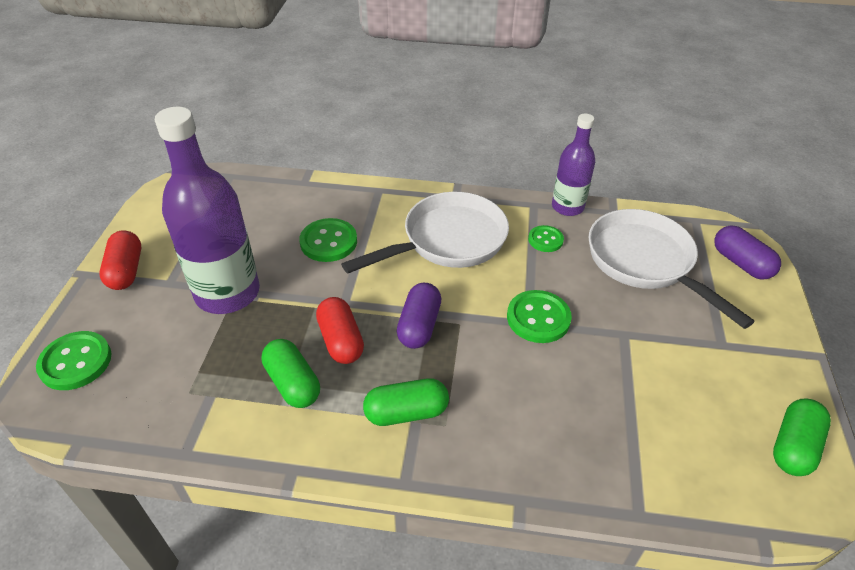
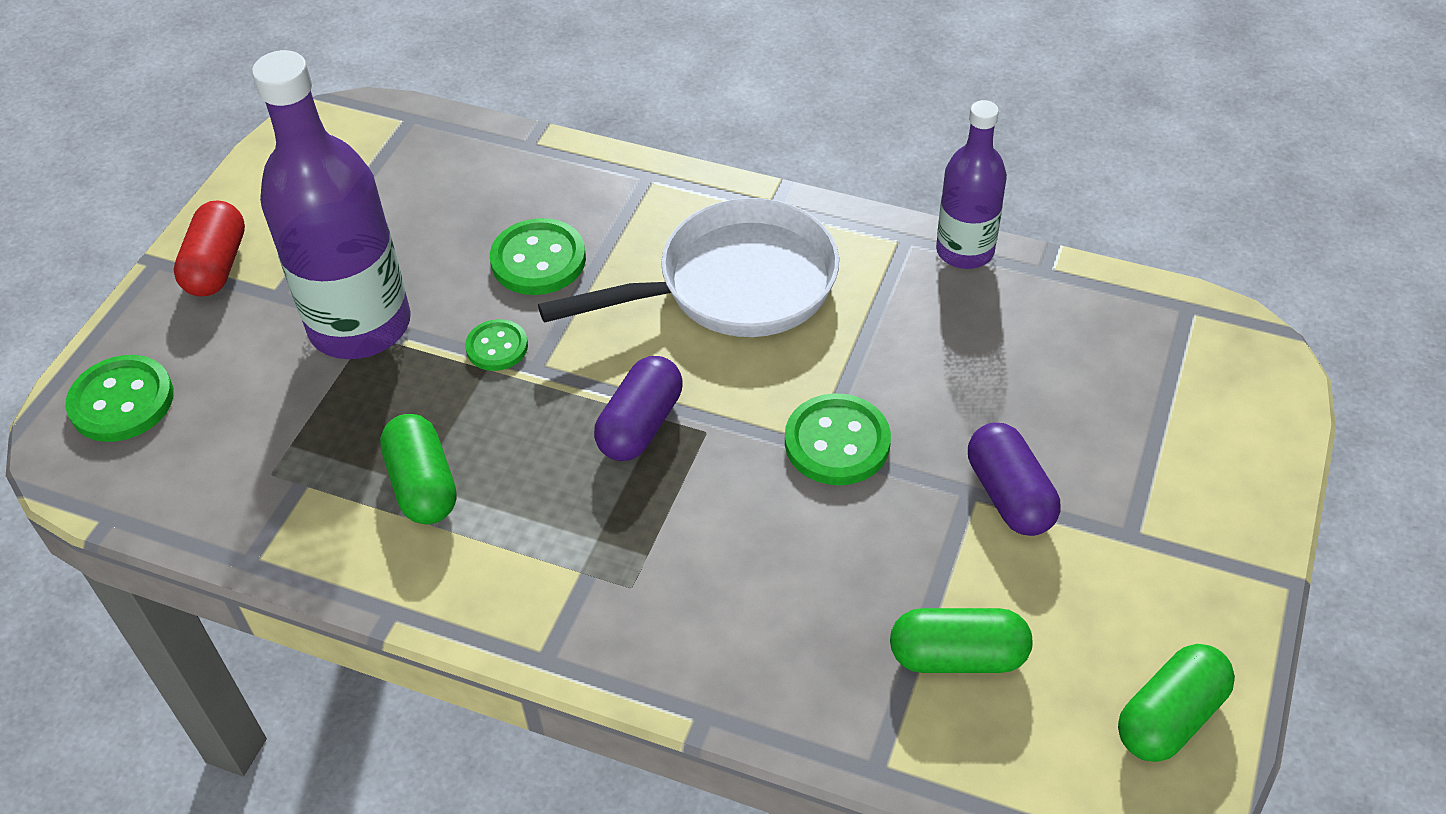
camera: 15 degrees right, 5 degrees up
red capsule [316,297,364,364] -> none
green capsule [363,378,449,426] -> green capsule moved to [890,608,1032,673]
green button [528,225,564,252] -> green button moved to [465,319,528,371]
white pan [588,209,755,329] -> none
purple capsule [714,225,781,280] -> purple capsule moved to [968,423,1060,536]

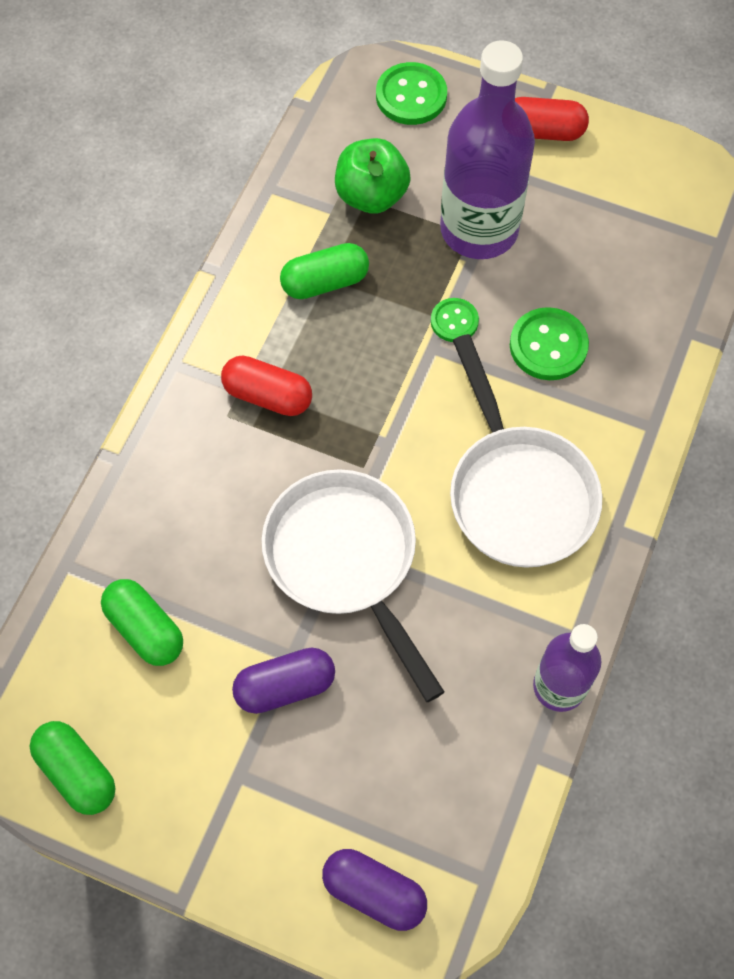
camera: 90 degrees right, 15 degrees up
purple capsule [594,356,682,461] -> purple capsule moved to [322,849,427,931]
green button [785,393,891,485] -> white pan [261,469,444,702]
green capsule [890,608,1032,673] -> green capsule turned 45 degrees counterclockwise [101,579,183,666]
none -> red capsule [221,355,312,416]
none -> green apple [335,138,410,214]

